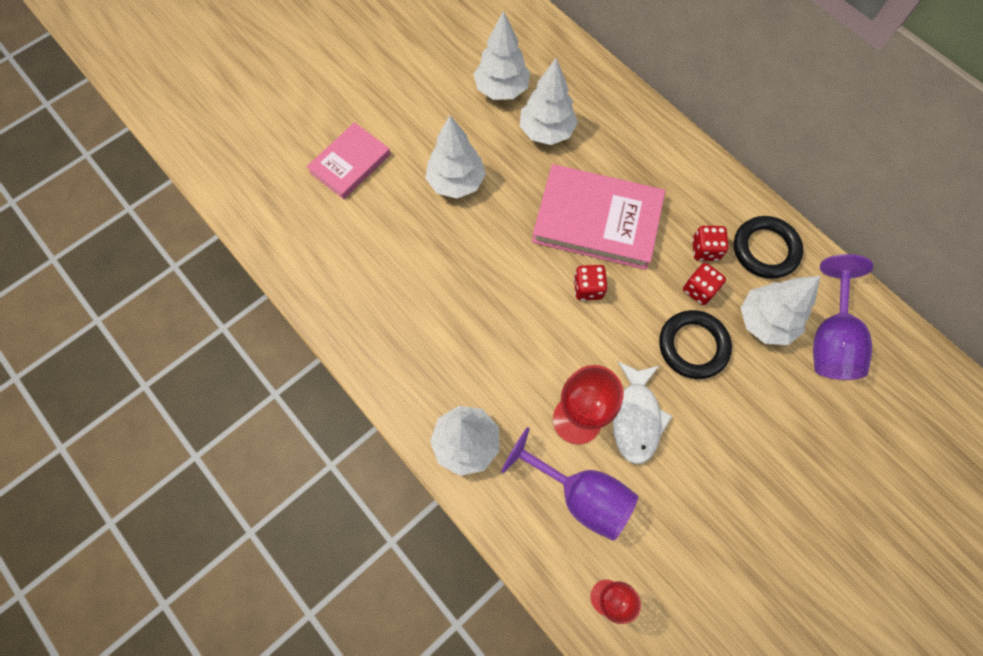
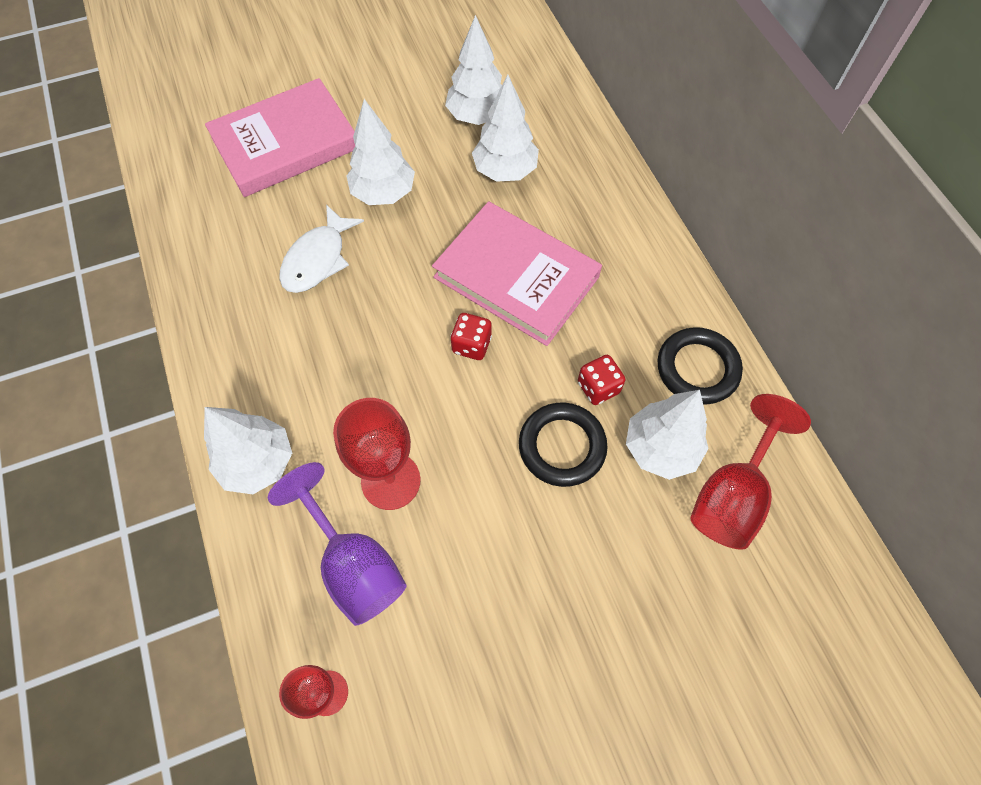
camera: 20 degrees right, 5 degrees down
pink book [307,122,391,199] -> pink book [205,78,355,197], size x1.64
white fish [613,362,672,464] -> white fish moved to [279,205,364,293]
red dice [692,226,729,261] -> none
purple goblet [813,254,873,380] -> red goblet [690,394,811,550]

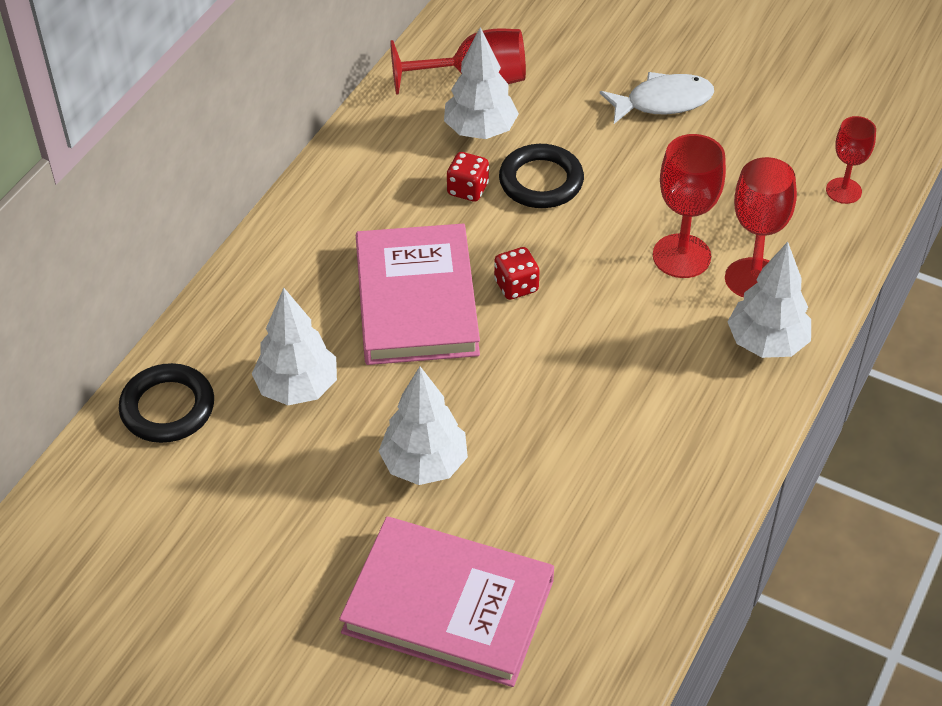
camera: 130 degrees left, 15 degrees down
purple goblet [268,462,407,626] -> red goblet [725,157,797,297]
white fish [279,205,364,293] -> white fish moved to [600,72,714,124]
white tree [445,15,502,125] -> none
black ring [658,327,743,405] -> black ring moved to [119,363,214,443]

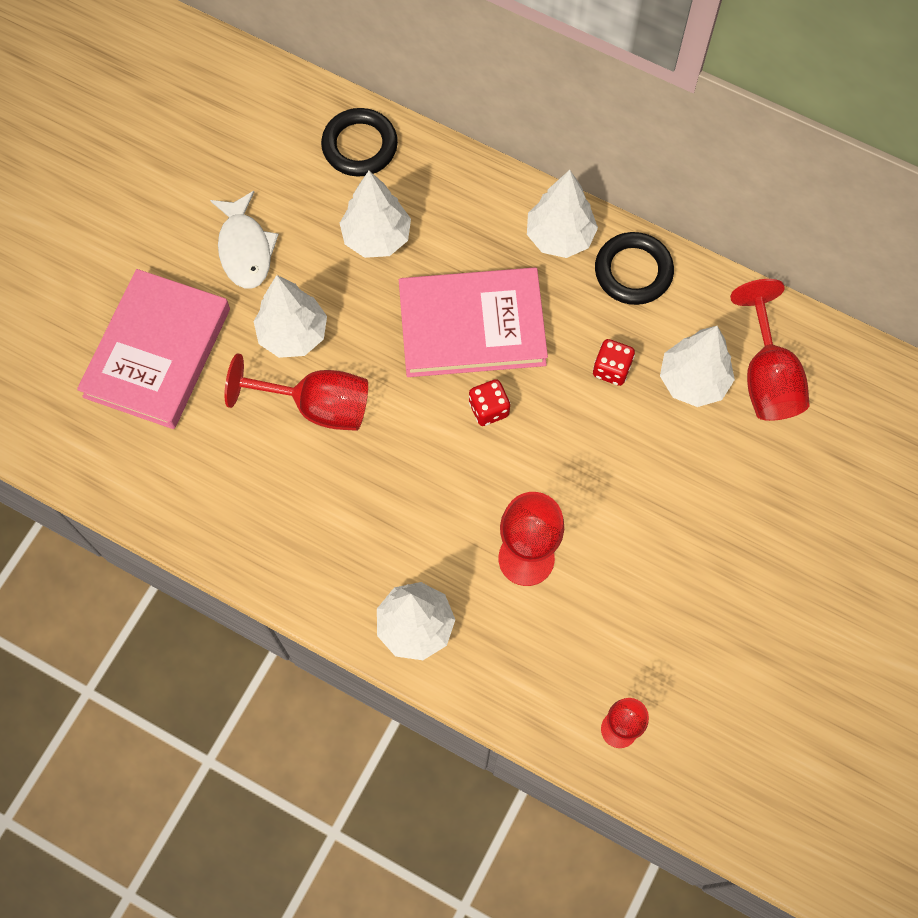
camera: 90 degrees right, 20 degrees up
black ring [499,144,584,208] -> black ring moved to [595,232,674,305]
white fish [600,72,714,124] -> white fish moved to [210,191,279,289]
red goblet [725,157,797,297] -> red goblet moved to [225,354,368,431]
none -> white tree [527,170,598,258]

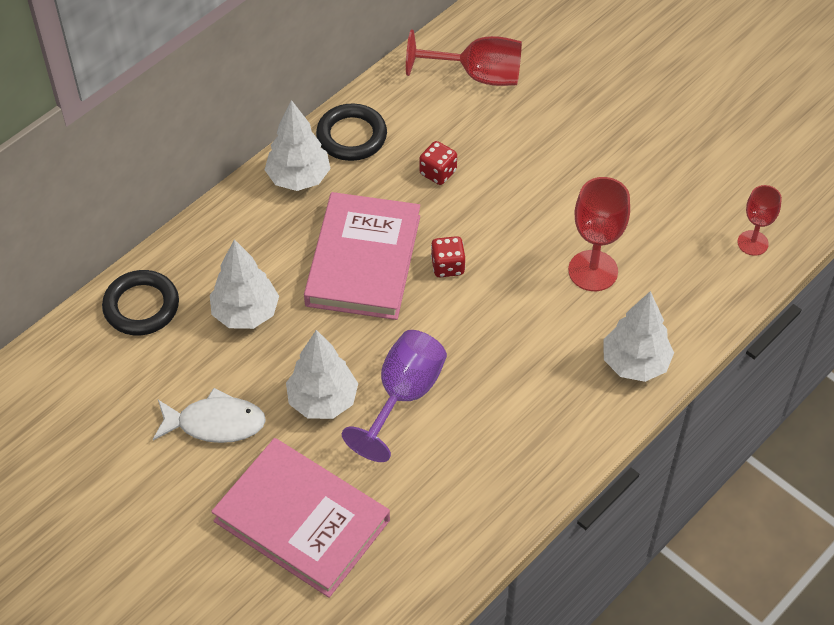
camera: 75 degrees left, 15 degrees down
red goblet [225,354,368,431] -> purple goblet [342,330,447,462]
white tree [660,326,735,407] -> none

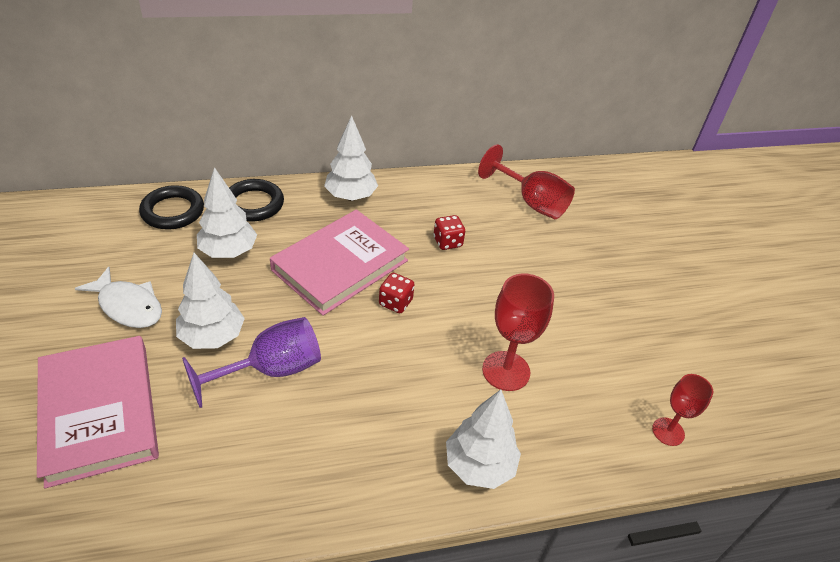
camera: 30 degrees right, 10 degrees down
black ring [316,103,387,161] -> black ring moved to [229,179,284,222]

